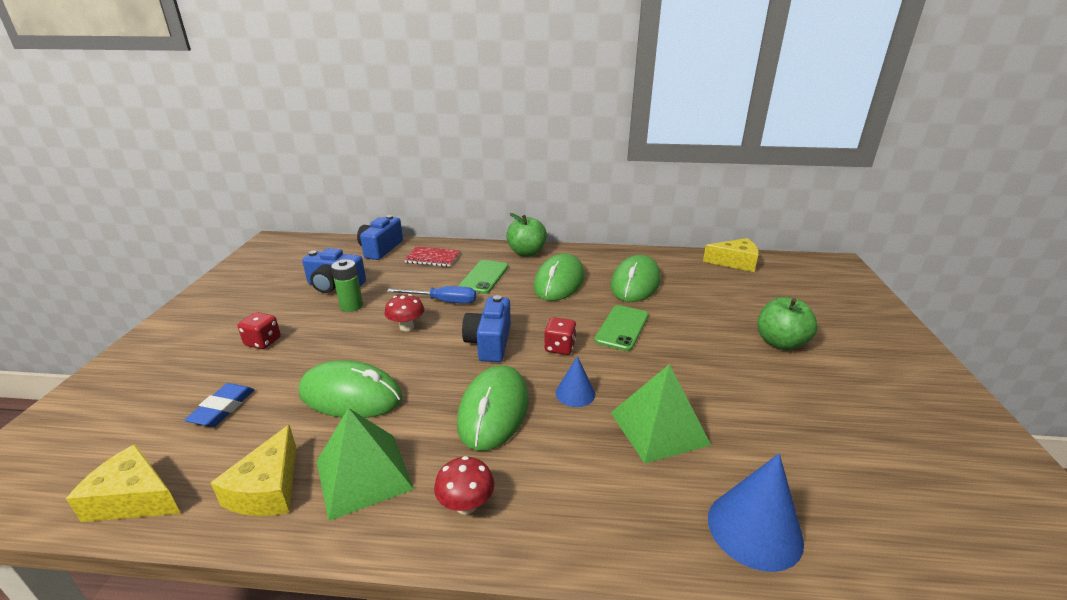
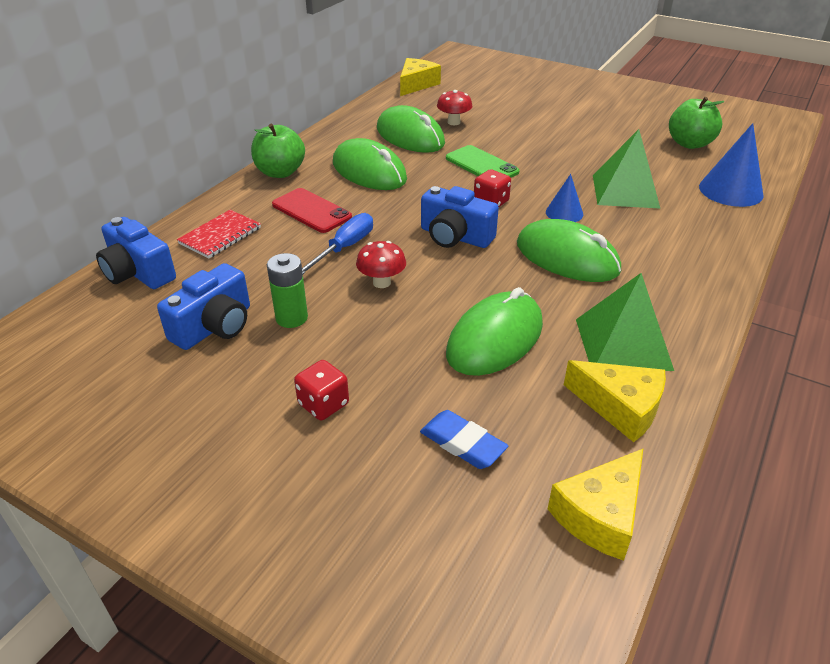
camera: 65 degrees left, 10 degrees up
red mushroom [434,456,494,514] -> red mushroom moved to [437,90,473,125]
green phone [459,260,508,294] -> red phone [272,188,352,233]
green apple [757,297,818,350] -> green apple moved to [669,97,725,149]

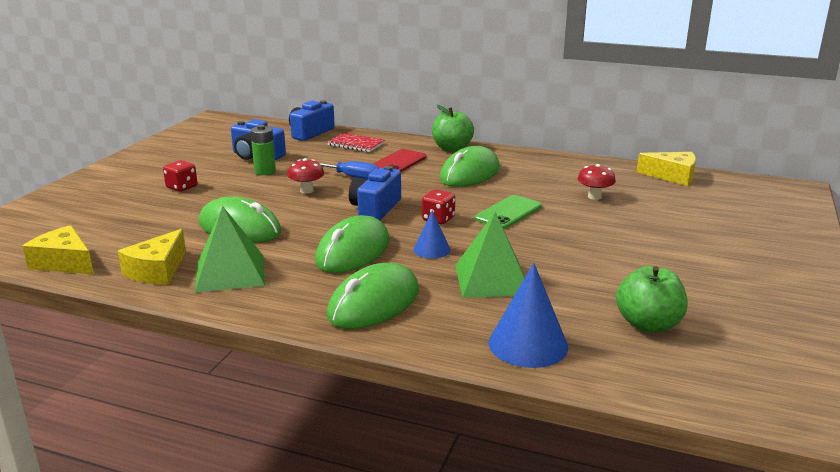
camera: 80 degrees right, 15 degrees down
green mouse [377,105,445,153] -> green mouse moved to [327,263,419,329]
blue eraser [420,410,508,469] -> none

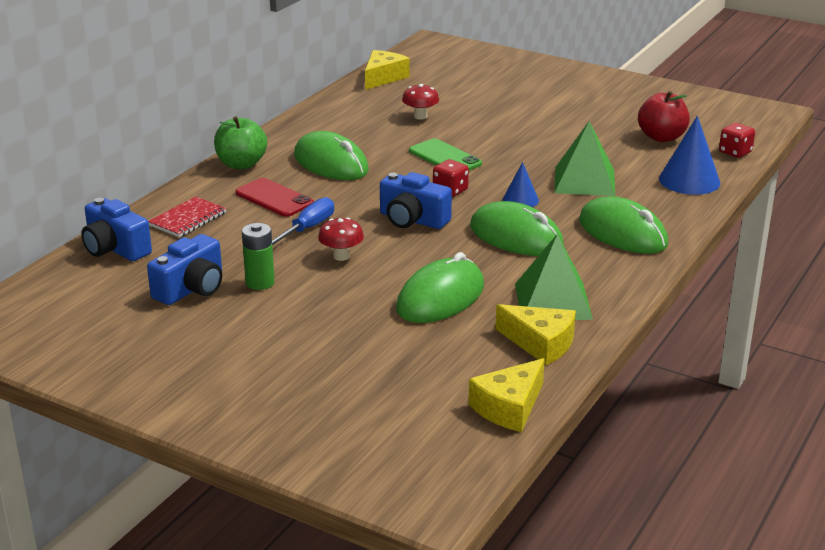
camera: 80 degrees left, 5 degrees up
red dice [163,160,197,192] -> red dice moved to [719,123,755,158]
green apple [616,266,687,333] -> red apple [638,91,690,142]

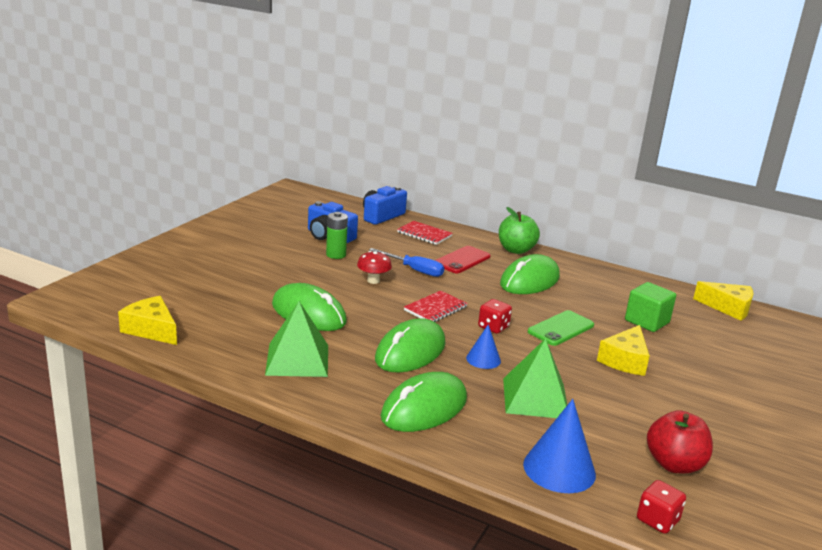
camera: 85 degrees right, 5 degrees down
blue camera [380,172,452,229] -> red notebook [404,291,468,322]
red mushroom [402,84,439,120] -> green cube [625,282,676,332]
yellow cheese [495,304,576,365] -> yellow cheese moved to [597,325,650,376]

